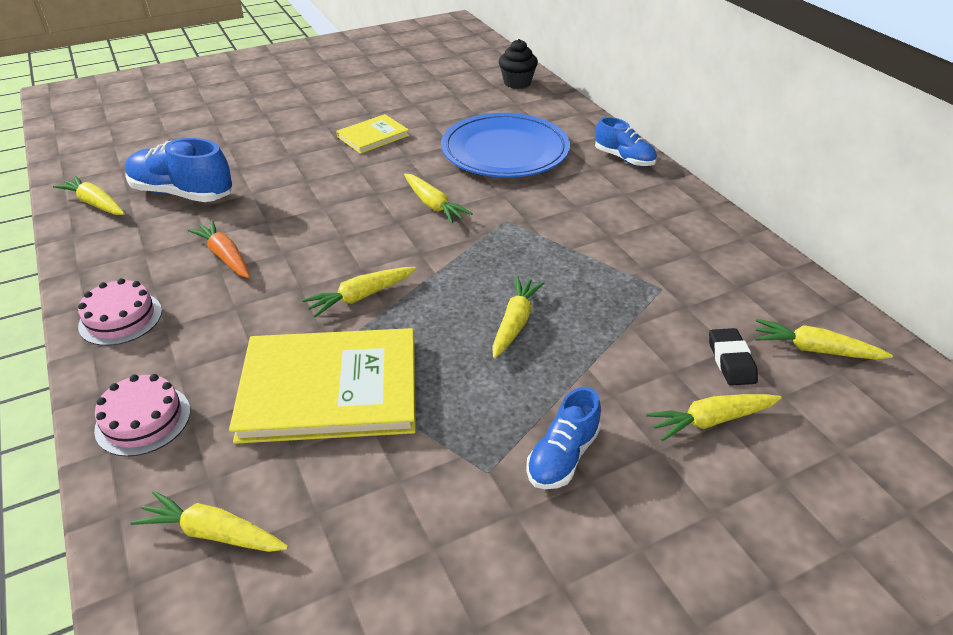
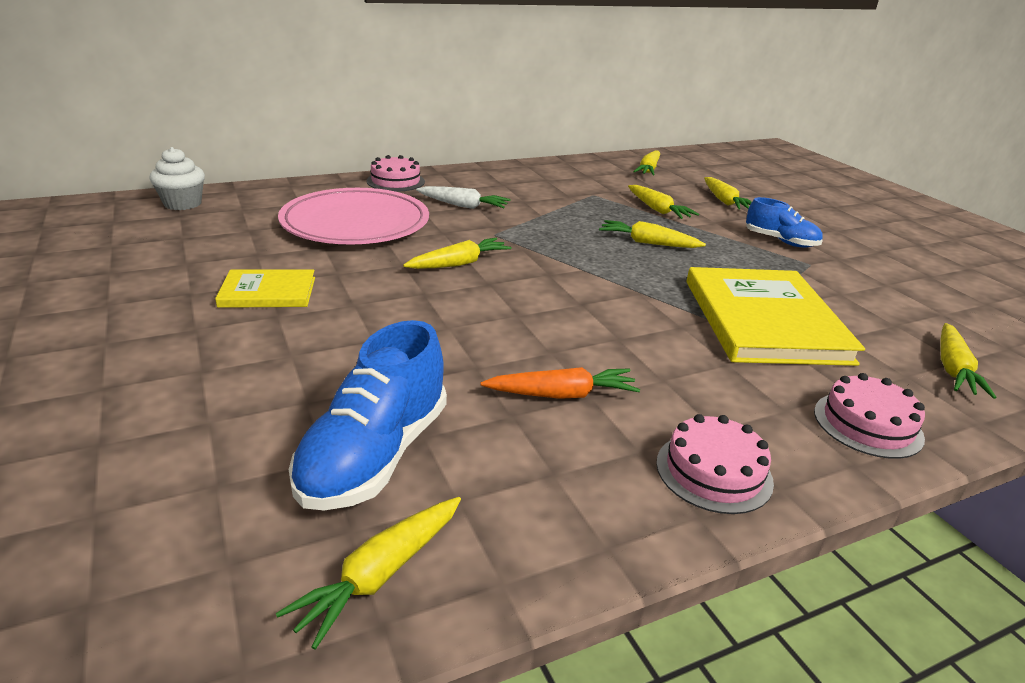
camera: 90 degrees left, 10 degrees down
orange carrot [187,220,250,278] -> orange carrot turned 150 degrees counterclockwise [480,367,640,399]
yellow carrot [302,267,416,317] -> yellow carrot moved to [628,185,699,219]
yellow book [336,114,409,154] -> yellow book turned 60 degrees counterclockwise [215,270,315,308]
blue plate [441,113,570,178] -> pink plate [278,188,429,244]
black cupcake [499,39,538,89] -> white cupcake [149,147,205,210]
blue shoe [595,117,657,166] -> pink cake [366,155,425,192]
black eraser [709,328,758,386] -> none
none -> white carrot [416,186,511,209]

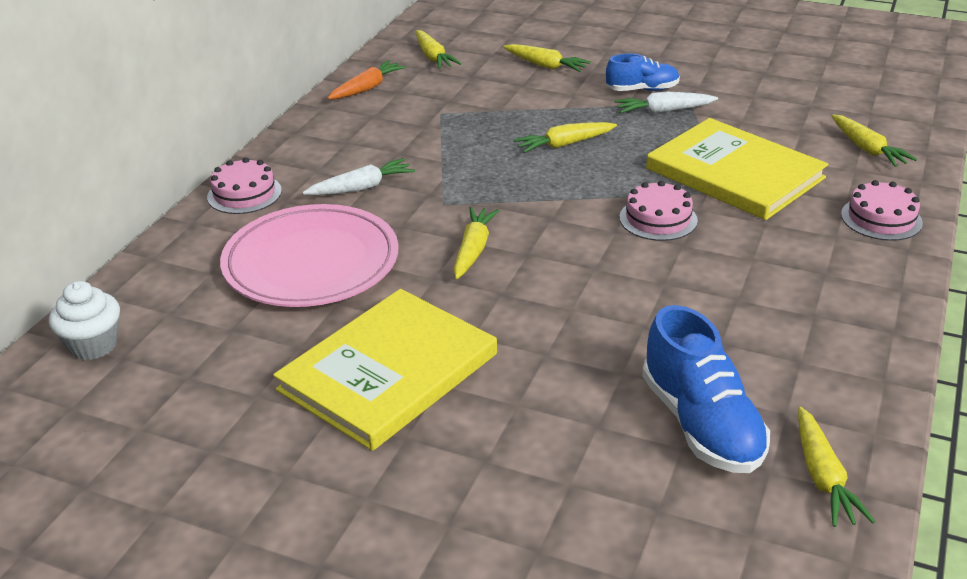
camera: 40 degrees left, 5 degrees up
yellow book [215,270,315,308] -> yellow book [273,289,497,451], size x1.92
orange carrot [480,367,640,399] -> orange carrot moved to [328,60,406,99]
yellow carrot [628,185,699,219] -> none
pink cake [656,414,774,514] -> pink cake moved to [619,181,698,241]
none -> white carrot [614,92,718,114]

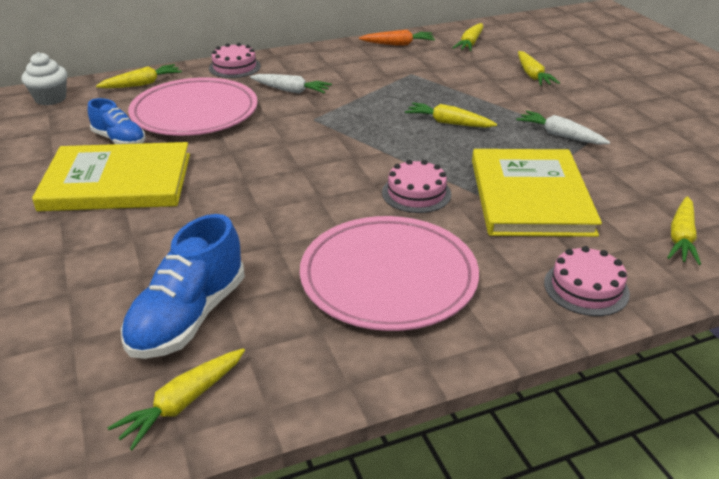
camera: 45 degrees right, 0 degrees up
yellow carrot [454,207,499,279] -> yellow carrot moved to [96,64,182,88]
blue shoe [606,53,680,91] -> blue shoe moved to [88,98,146,144]
none -> pink plate [300,216,479,331]

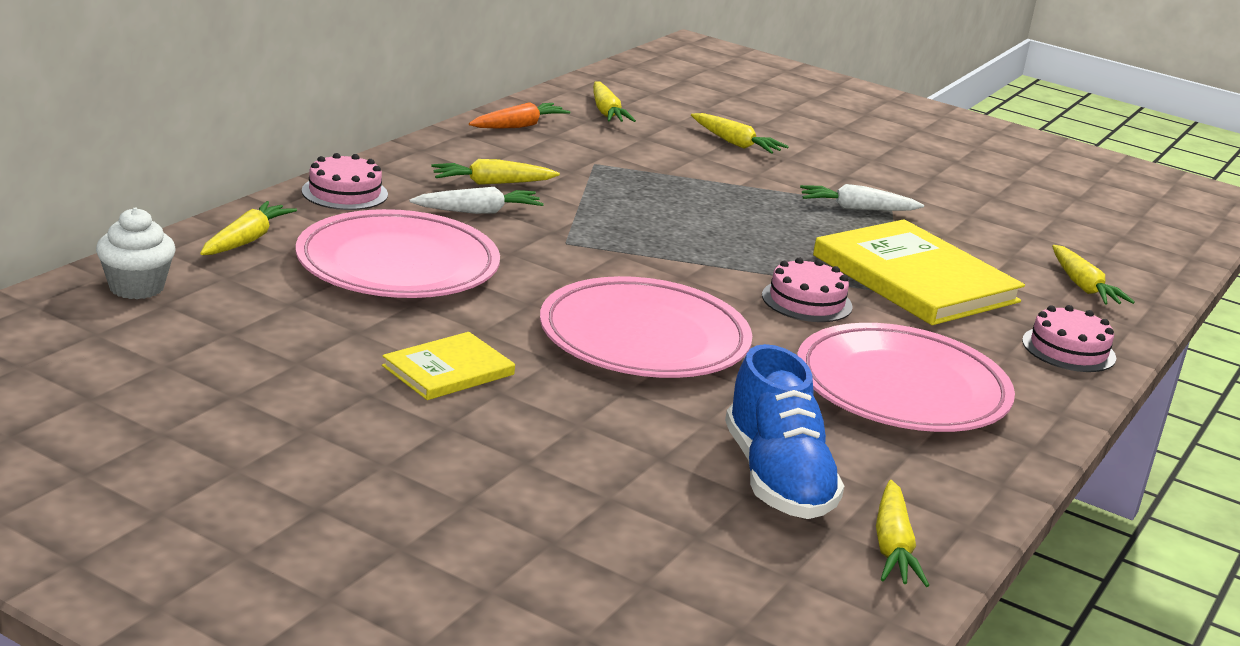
camera: 40 degrees left, 10 degrees down
yellow book [32,142,190,211] -> yellow book [382,332,515,400], size x0.52
blue shoe [88,98,146,144] -> none
yellow carrot [405,102,497,128] -> yellow carrot moved to [431,159,560,185]
none -> pink plate [540,276,752,378]

